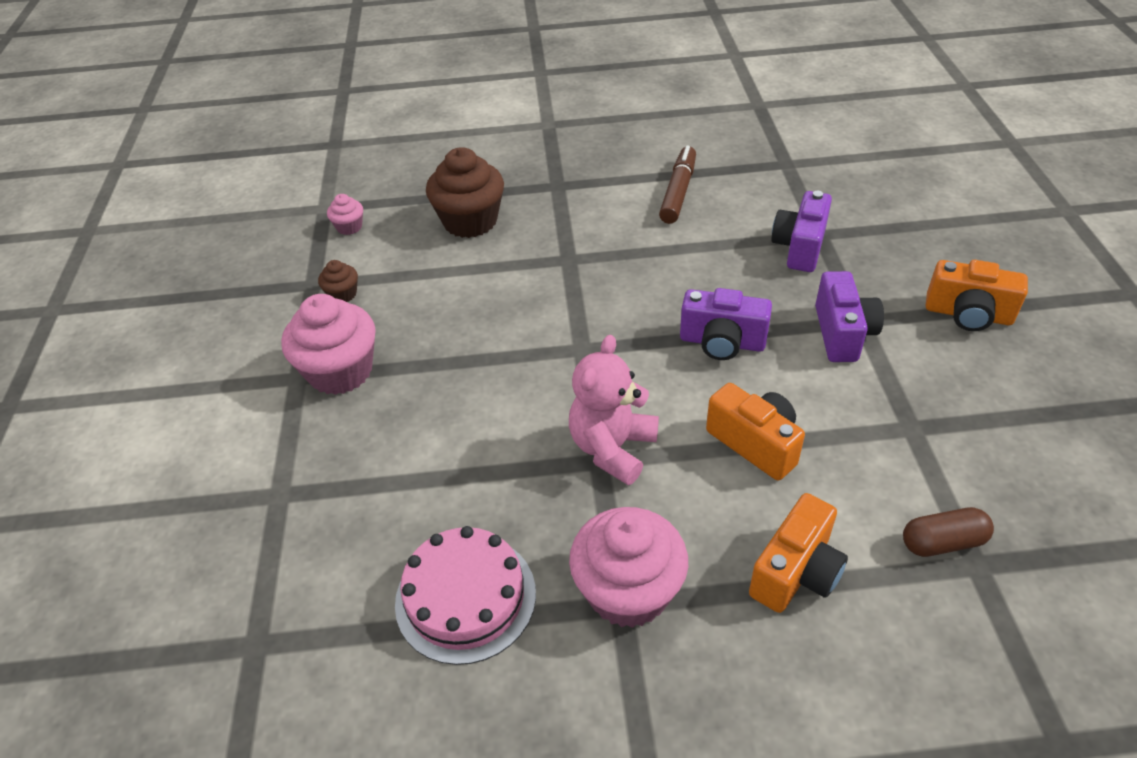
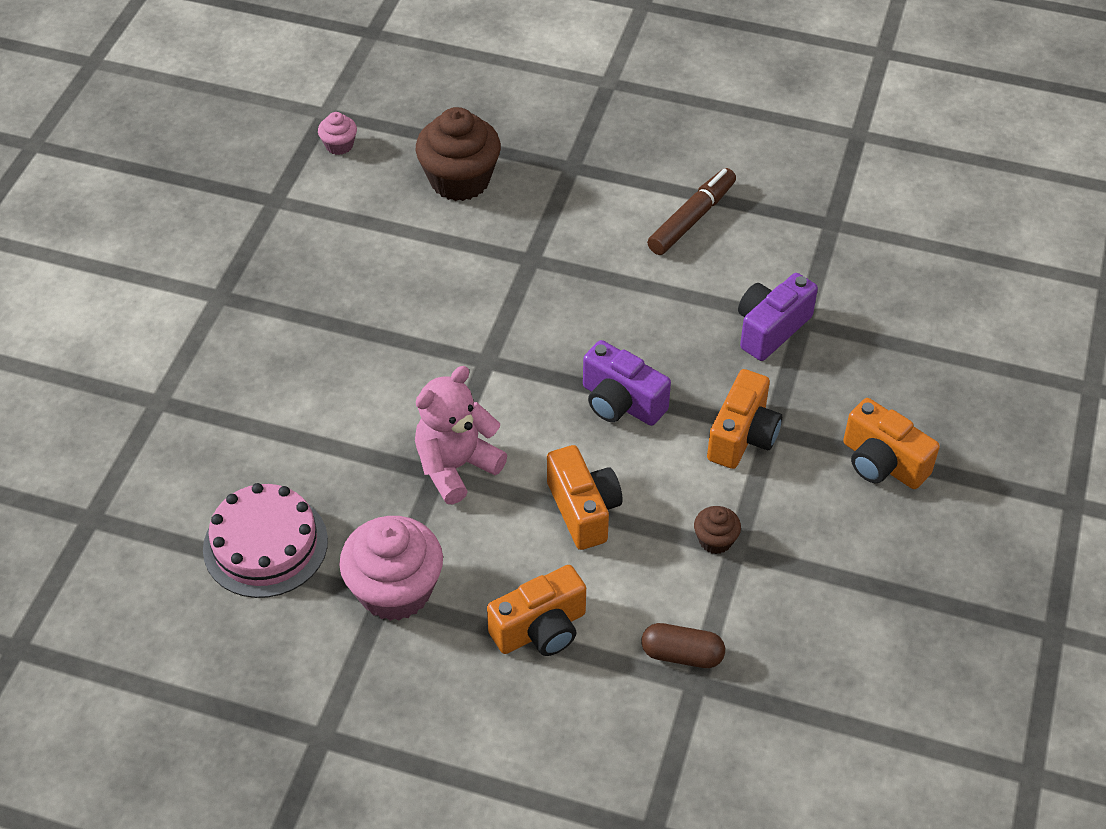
camera: 20 degrees right, 5 degrees up
pink cupcake [281,294,376,395] -> none
brown cupcake [318,260,358,302] -> brown cupcake moved to [694,506,741,554]
purple camera [815,271,884,362] -> orange camera [707,369,782,469]

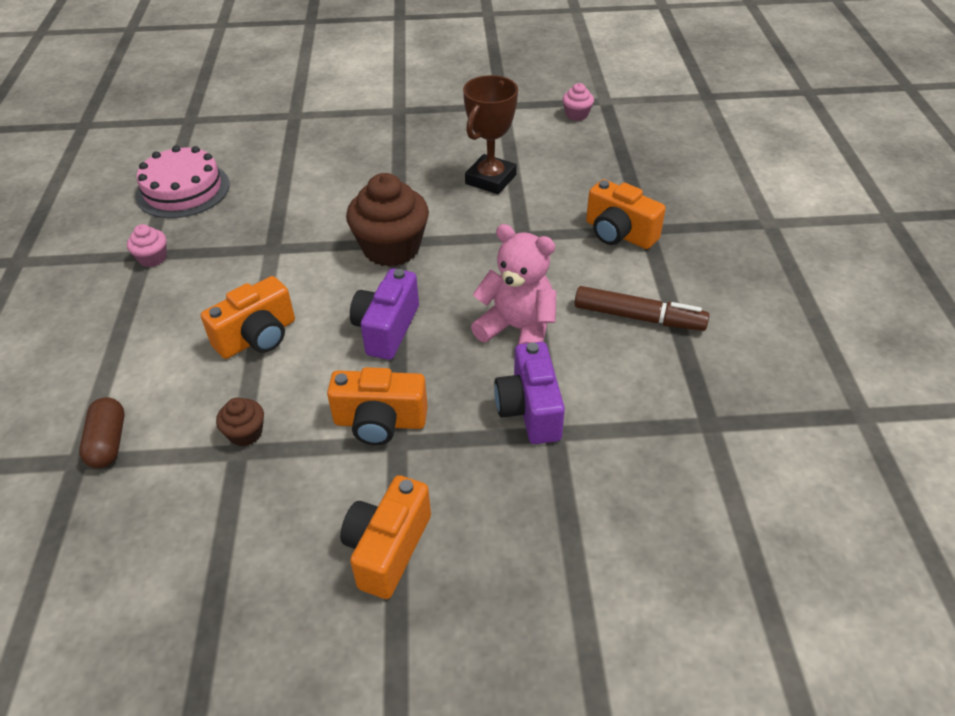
camera: 70 degrees right, 5 degrees down
pink cupcake [339,516,443,621] -> pink cupcake [127,224,167,267], size x0.47
pink teddy bear [415,366,507,504] -> pink teddy bear moved to [471,224,556,345]
brown cupcake [416,107,501,201] -> brown cupcake moved to [346,173,429,267]
orange camera [487,565,586,656] -> orange camera moved to [586,179,666,249]
purple camera [738,273,818,361] -> purple camera turned 120 degrees counterclockwise [494,342,565,444]
none -> brown trophy [463,75,518,194]

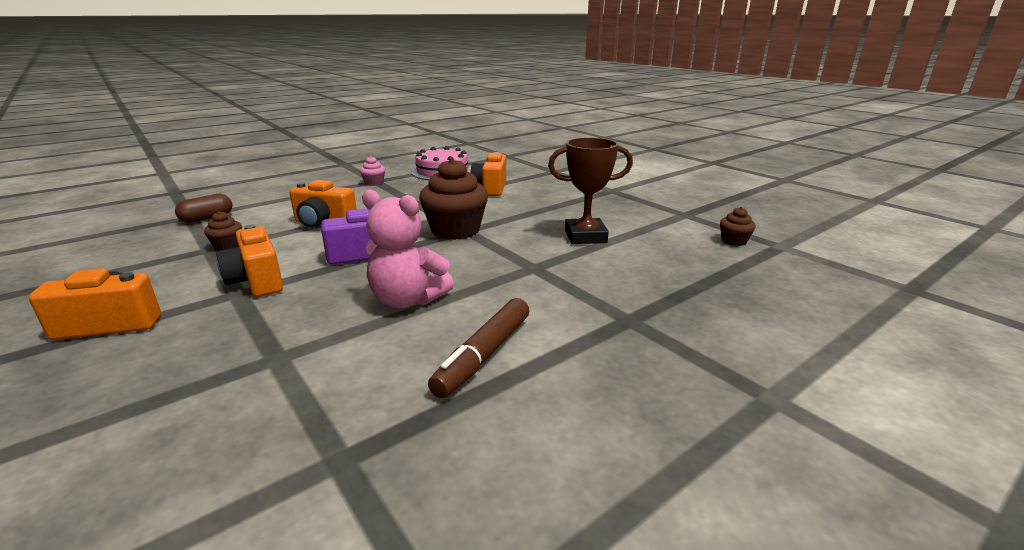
camera: 55 degrees right, 20 degrees down
pink teddy bear [471,224,556,345] -> pink teddy bear turned 120 degrees clockwise [362,190,454,308]
purple camera [494,342,565,444] -> none
pink cupcake [562,83,594,121] -> brown cupcake [720,207,756,246]
brown marker [574,286,709,331] -> brown marker turned 45 degrees clockwise [428,298,529,398]
orange camera [586,179,666,249] -> orange camera moved to [470,152,506,196]

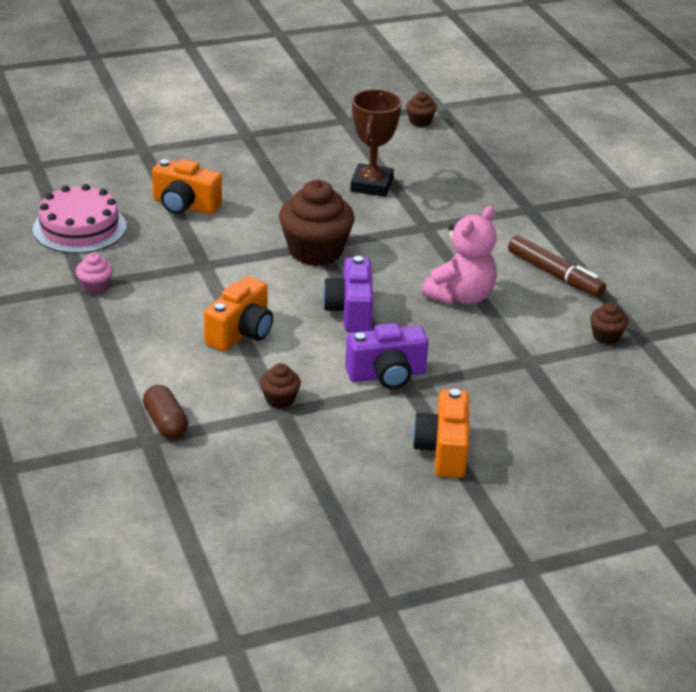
camera: 75 degrees left, 10 degrees up
orange camera [216,225,283,297] -> purple camera [345,323,429,389]
none -> brown cupcake [590,302,628,344]

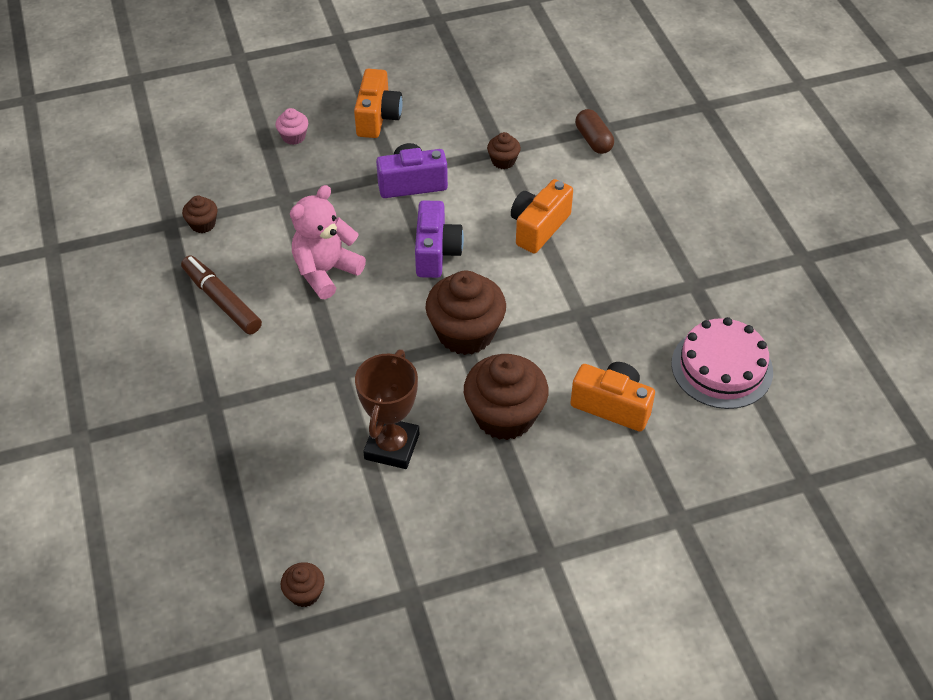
camera: 175 degrees left, 15 degrees up
pink cupcake [76,253,113,295] -> pink cupcake moved to [276,108,308,145]
none -> brown cupcake [464,354,549,440]

